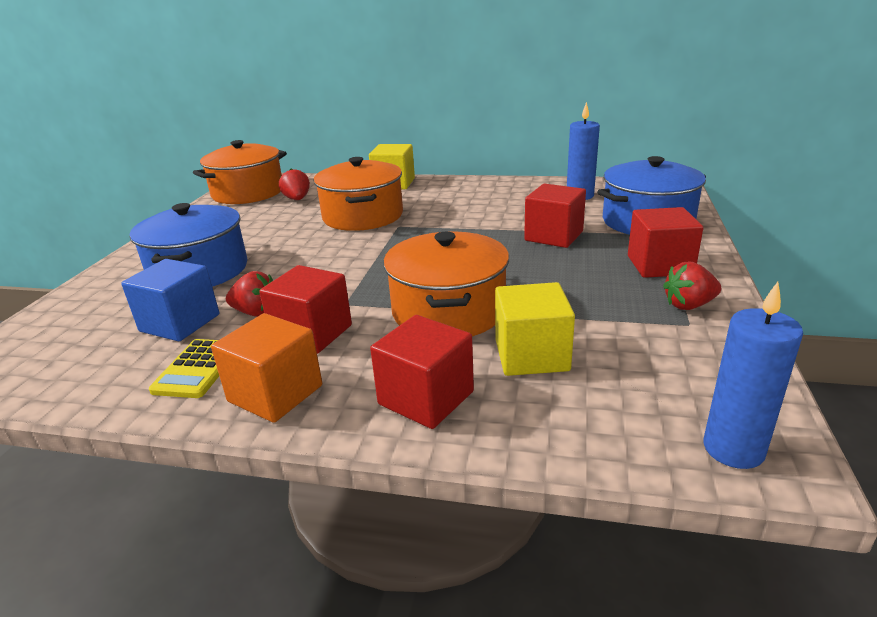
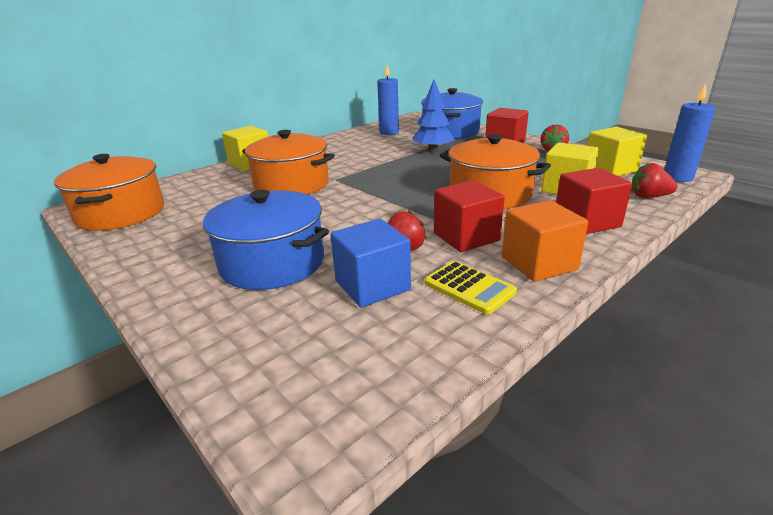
camera: 55 degrees left, 0 degrees up
red strawberry [279,168,310,200] -> red strawberry moved to [631,163,678,198]
red cube [524,184,586,248] -> blue tree [413,80,455,152]
none -> yellow cube [587,127,647,176]

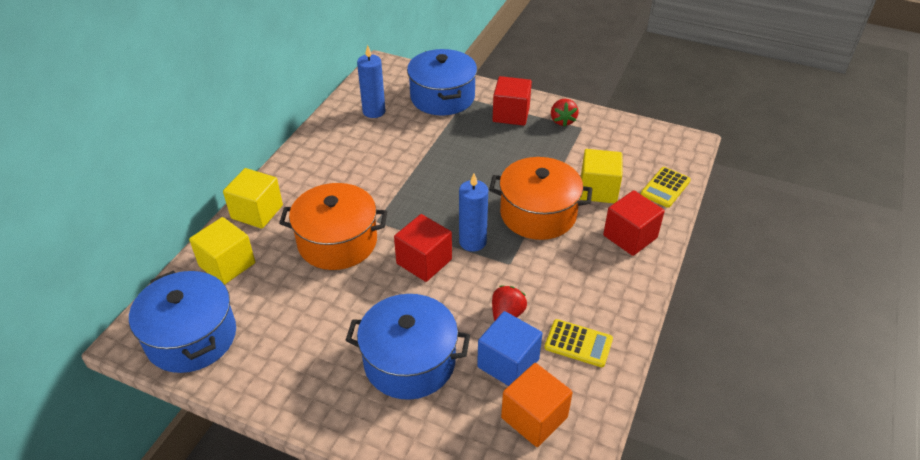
camera: 25 degrees left, 15 degrees up
orange pot [54,154,164,231] -> blue pot [129,270,236,373]
blue tree [413,80,455,152] -> none
red cube [434,180,505,252] -> red cube moved to [394,214,452,282]
orange cube [502,200,588,282] -> orange cube moved to [501,363,573,447]
yellow cube [587,127,647,176] -> yellow cube moved to [189,217,255,285]
red strawberry [631,163,678,198] -> yellow calculator [641,167,691,208]
blue candle [665,83,716,182] -> blue candle moved to [459,174,488,252]

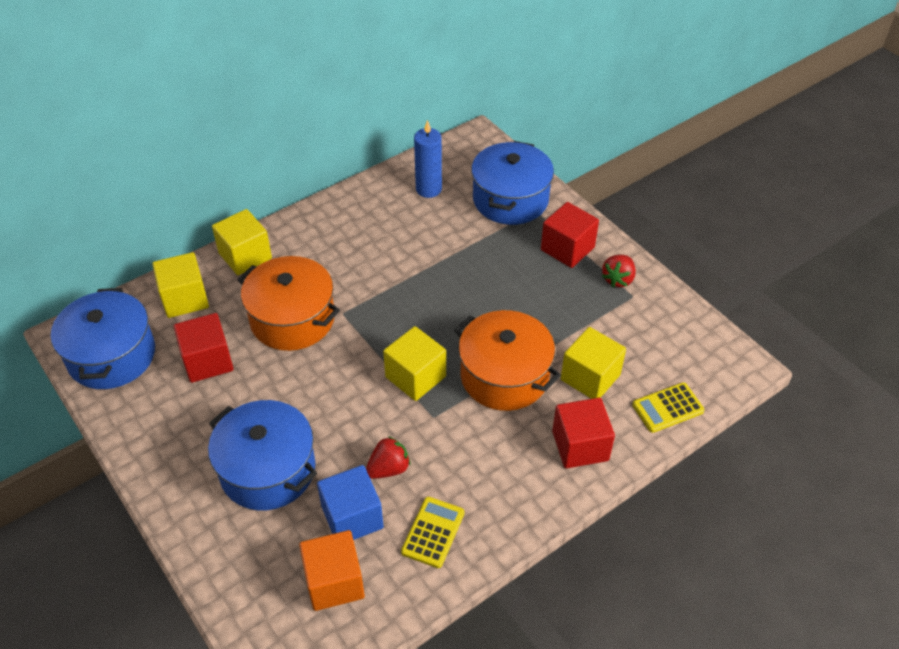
camera: 30 degrees right, 5 degrees up
red cube [394,214,452,282] -> red cube moved to [174,313,234,383]
blue candle [459,174,488,252] -> yellow cube [383,326,446,401]
yellow calculator [544,319,613,367] -> yellow calculator turned 120 degrees counterclockwise [401,497,464,568]

